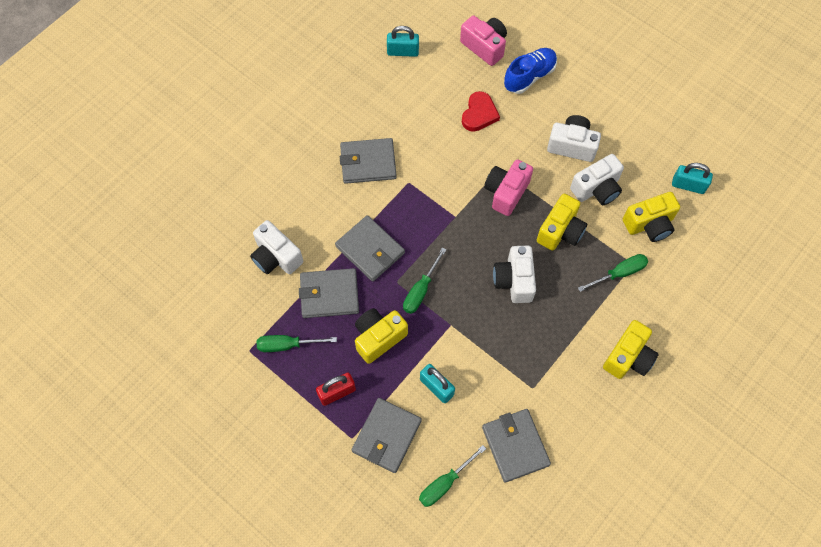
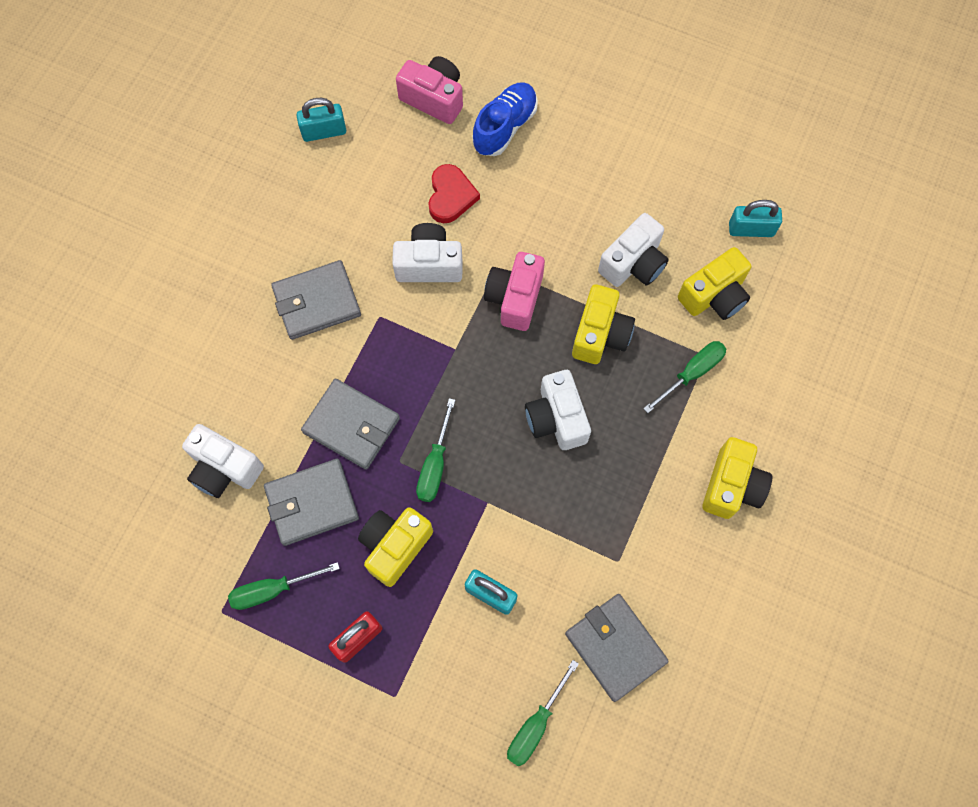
camera: 15 degrees left, 5 degrees up
grey wallet [352,398,422,473] -> none
white camera [547,115,601,162] -> white camera moved to [392,223,462,282]

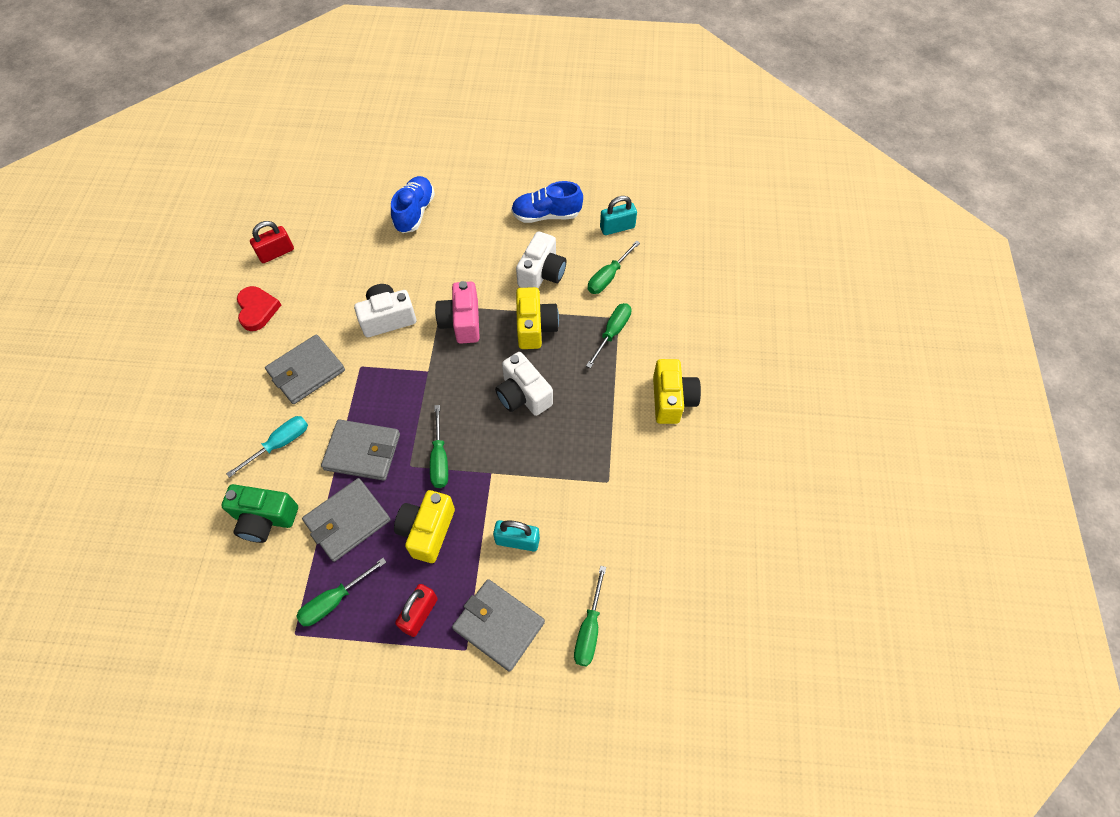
camera: 20 degrees left, 10 degrees down
white camera [182,424,264,498] -> green camera [221,484,298,543]
turquoise padlock [296,98,346,142] -> red padlock [250,221,294,263]
pink camera [396,56,463,124] -> none
red heart [428,164,480,223] -> red heart moved to [237,286,281,331]
grey wallet [565,594,669,702] -> grey wallet moved to [452,579,545,672]
yellow camera [678,247,751,320] -> green screwdriver [588,241,640,294]
none -> turquoise screwdriver [226,416,308,478]
none -> blue shoe [511,181,583,223]

